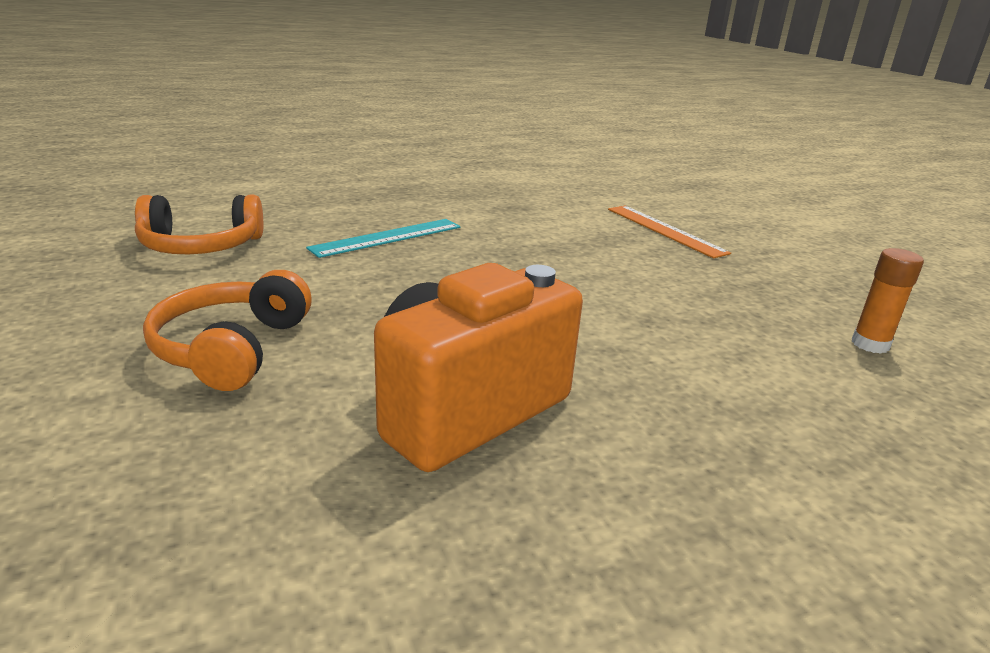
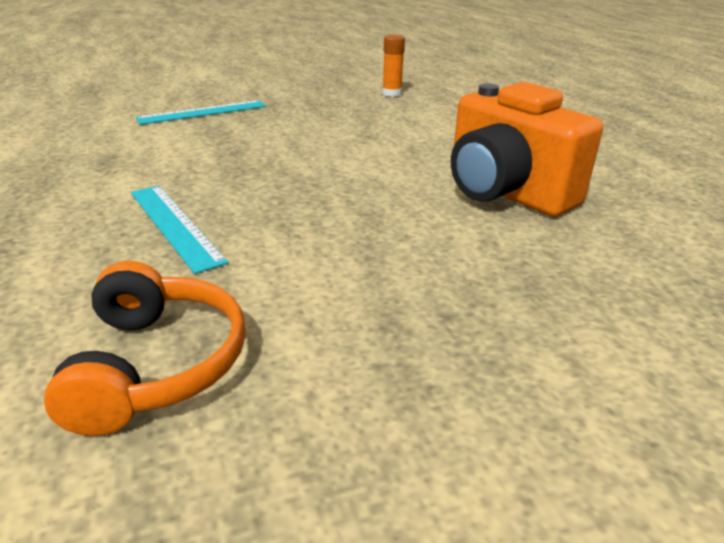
camera: 85 degrees left, 5 degrees up
orange headphones [143,270,312,391] -> none
orange ruler [608,206,731,259] -> turquoise ruler [136,100,266,125]

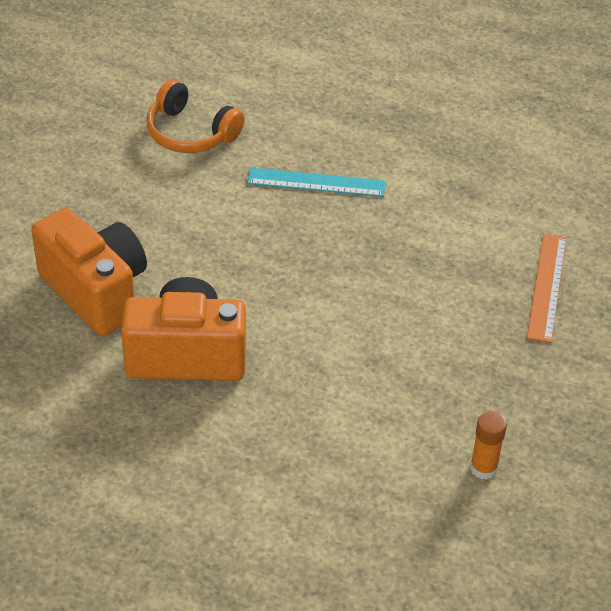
camera: 130 degrees right, 15 degrees up
turquoise ruler [136,100,266,125] -> orange ruler [527,234,566,343]
none -> orange camera [31,208,147,336]

